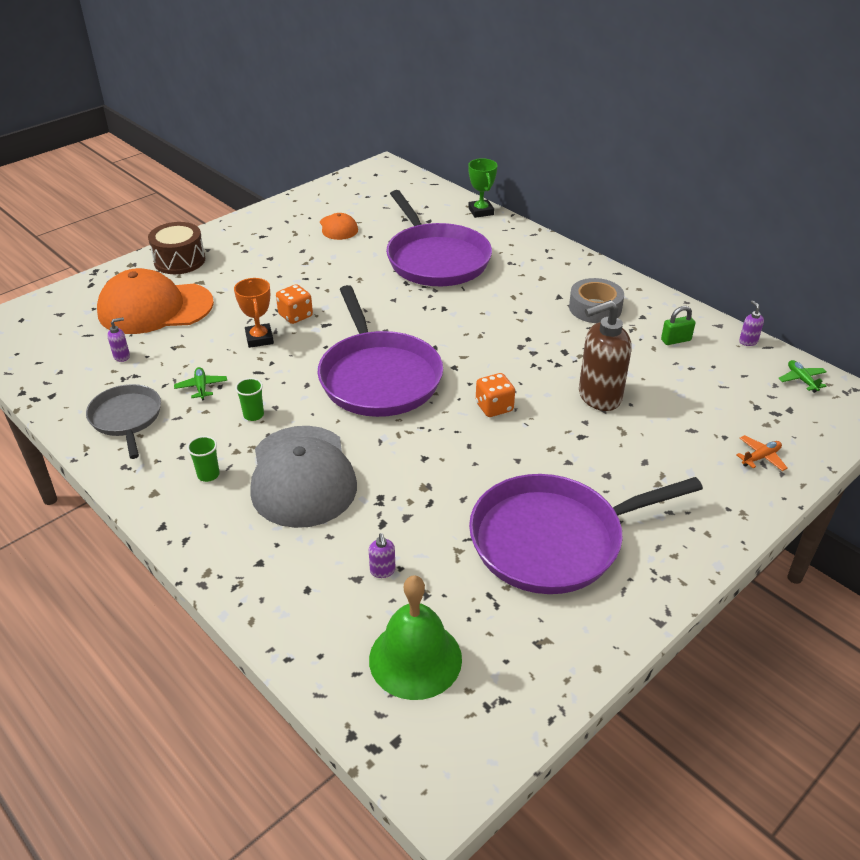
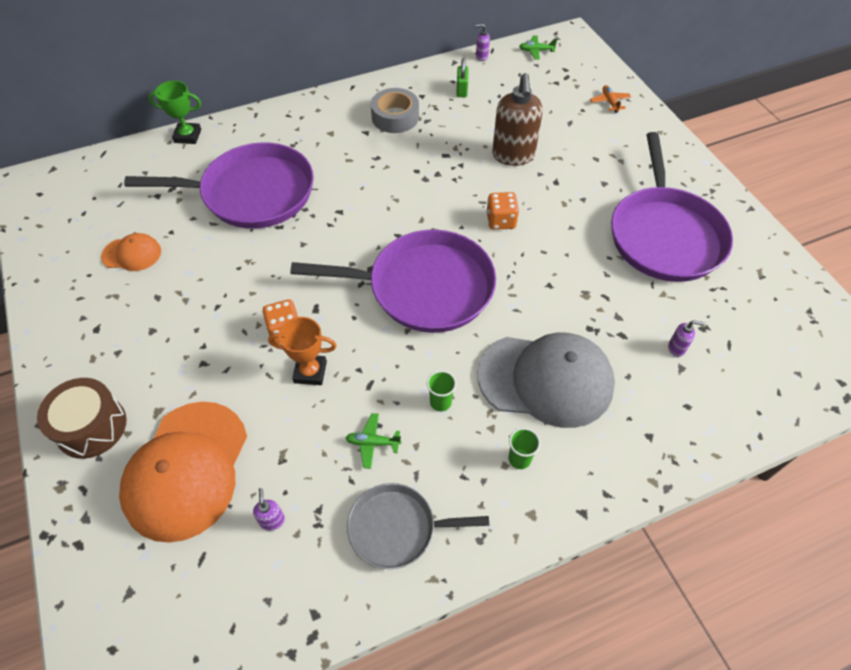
camera: 70 degrees left, 15 degrees up
green bell [369,575,462,700] -> none

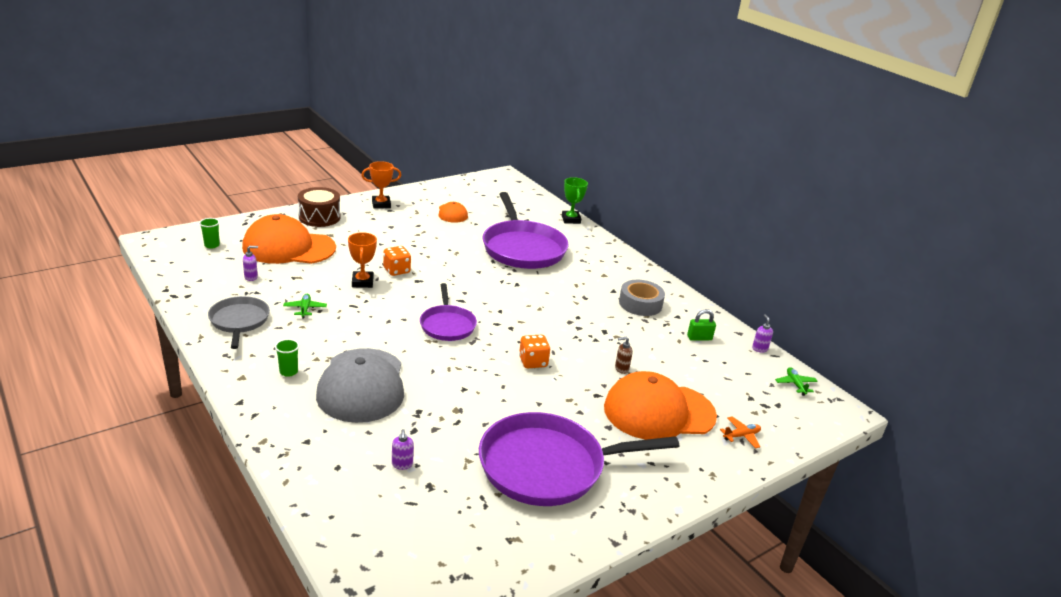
camera: 75 degrees right, 25 degrees down
purple pan [290,230,496,333] -> purple pan [420,283,477,341], size x0.56
green cup [427,370,456,411] -> green cup moved to [199,218,220,248]
brown soap dispenser [492,73,543,166] -> brown soap dispenser [615,336,633,374], size x0.41
none -> orange trophy [361,161,401,209]
none -> orange cap [604,371,717,440]

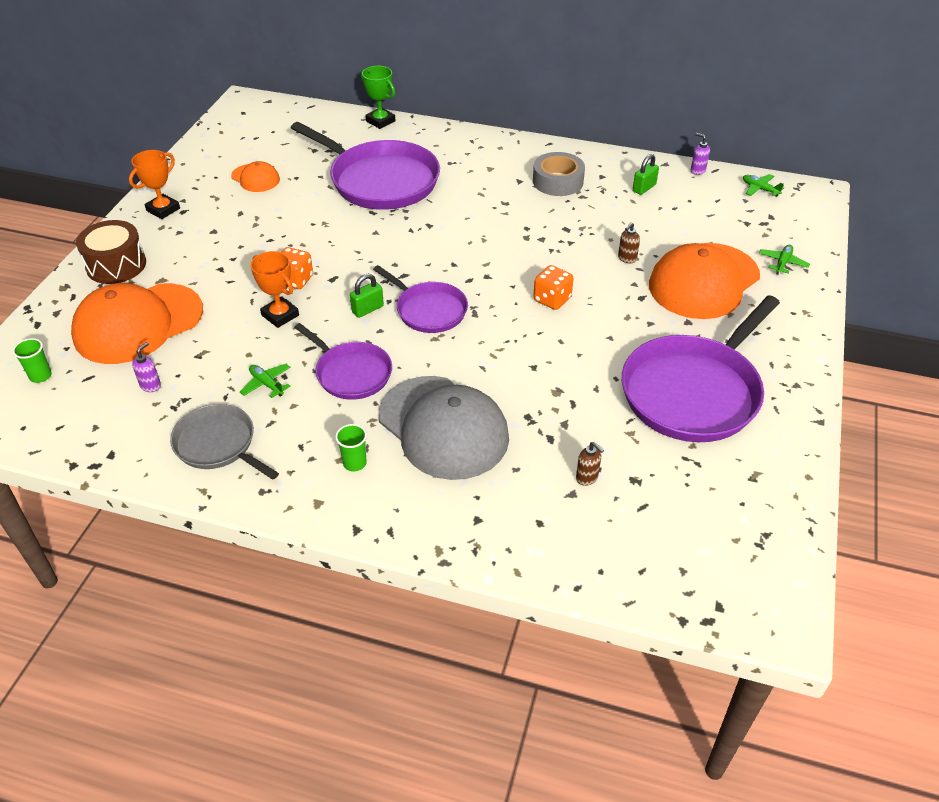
camera: 35 degrees left, 15 degrees up
purple soap dispenser [392,429,414,470] -> brown soap dispenser [576,442,604,486]
orange plane [720,416,761,449] -> green plane [759,245,810,274]
none -> purple pan [294,323,392,400]
none -> green padlock [350,274,384,318]

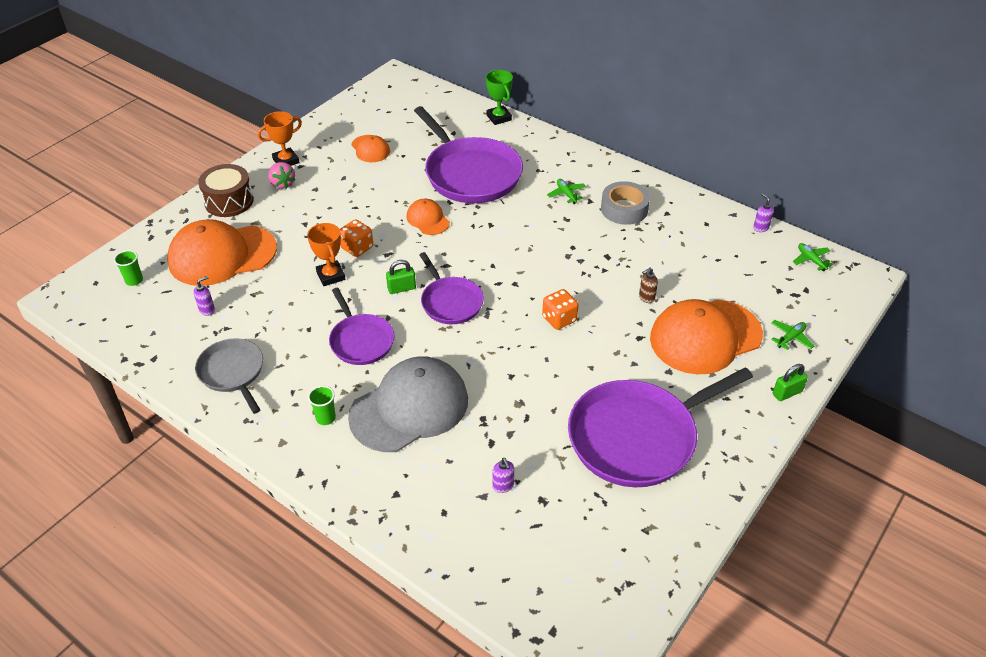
camera: 20 degrees right, 0 degrees up
green plane [240,364,291,398] -> green plane moved to [547,179,586,204]
grey cap [378,376,509,480] -> grey cap turned 105 degrees counterclockwise [348,356,468,452]
brown soap dispenser [576,442,604,486] -> purple soap dispenser [493,458,514,493]
green padlock [633,154,659,195] -> green padlock moved to [773,364,808,401]
none -> pink strawberry [268,162,295,189]
none -> orange cap [406,199,450,235]

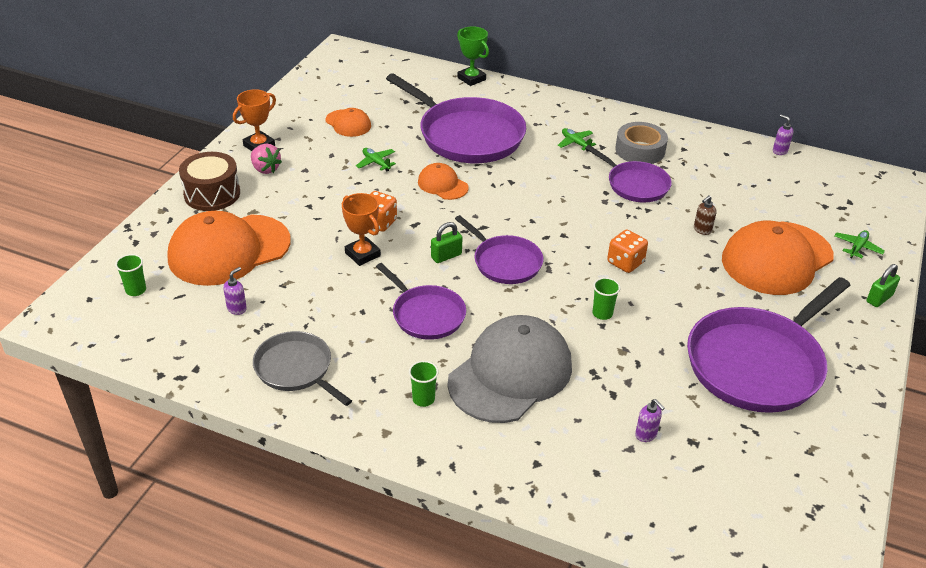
camera: 15 degrees left, 5 degrees down
green plane [793,243,833,271] -> green plane moved to [356,148,396,171]
none -> purple pan [585,145,672,203]
none -> green cup [593,277,621,320]

